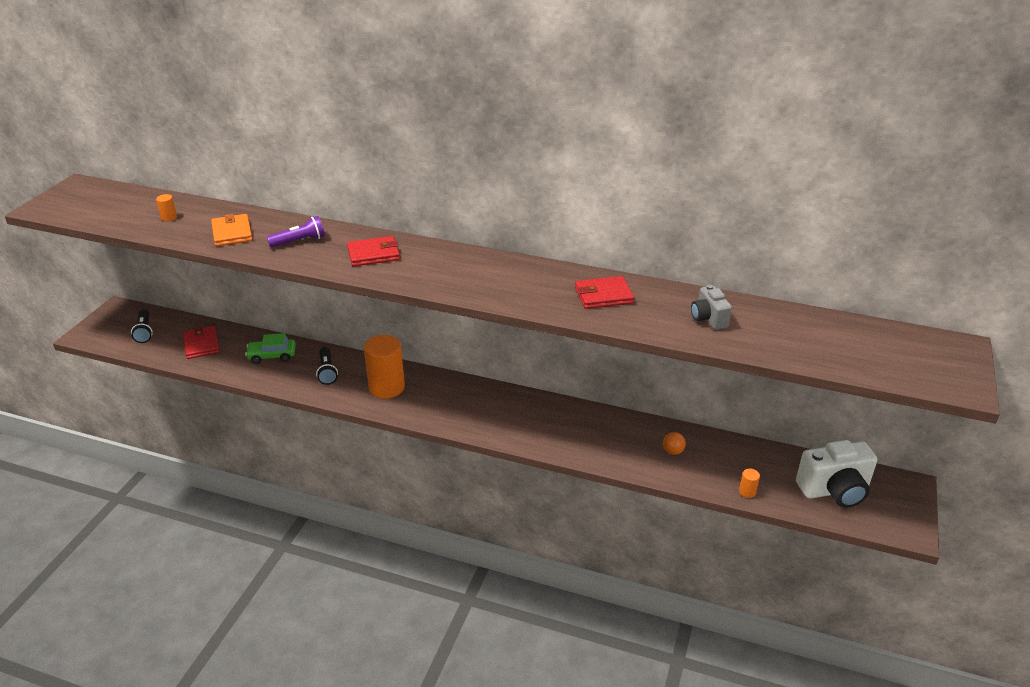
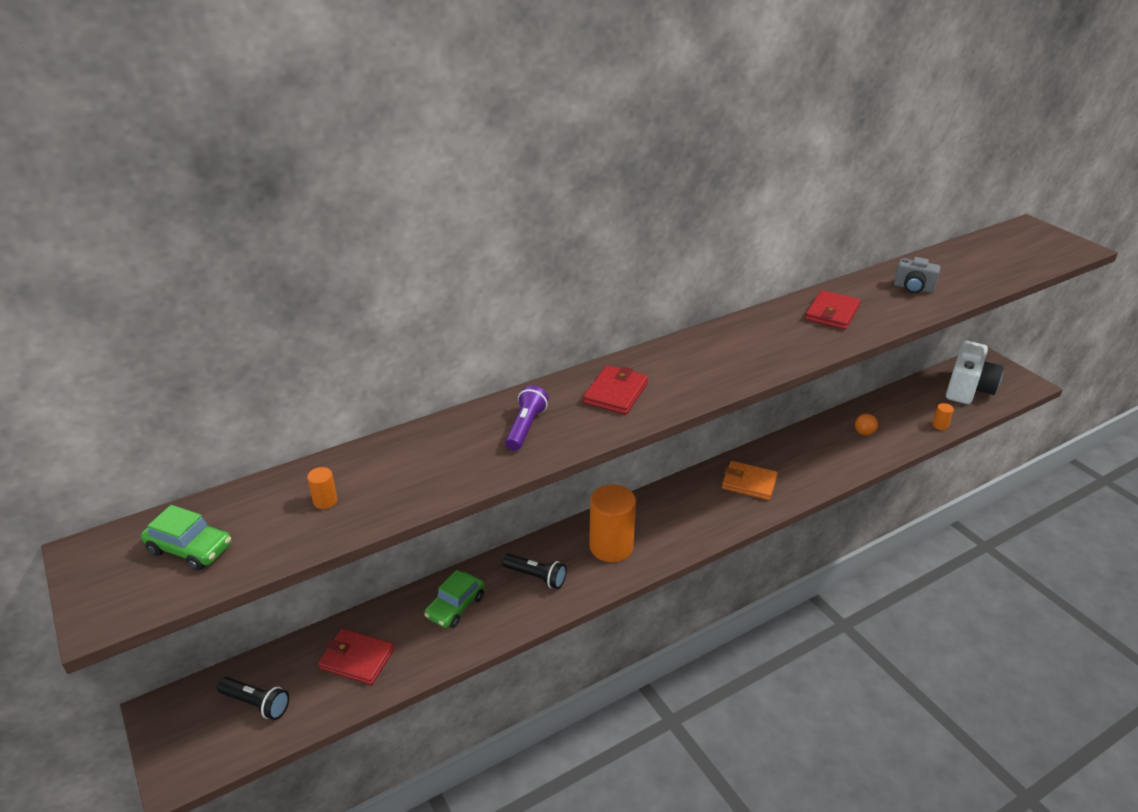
camera: 50 degrees left, 0 degrees up
orange wallet [211,214,253,246] -> orange wallet moved to [722,461,778,500]
none -> green car [141,505,231,570]

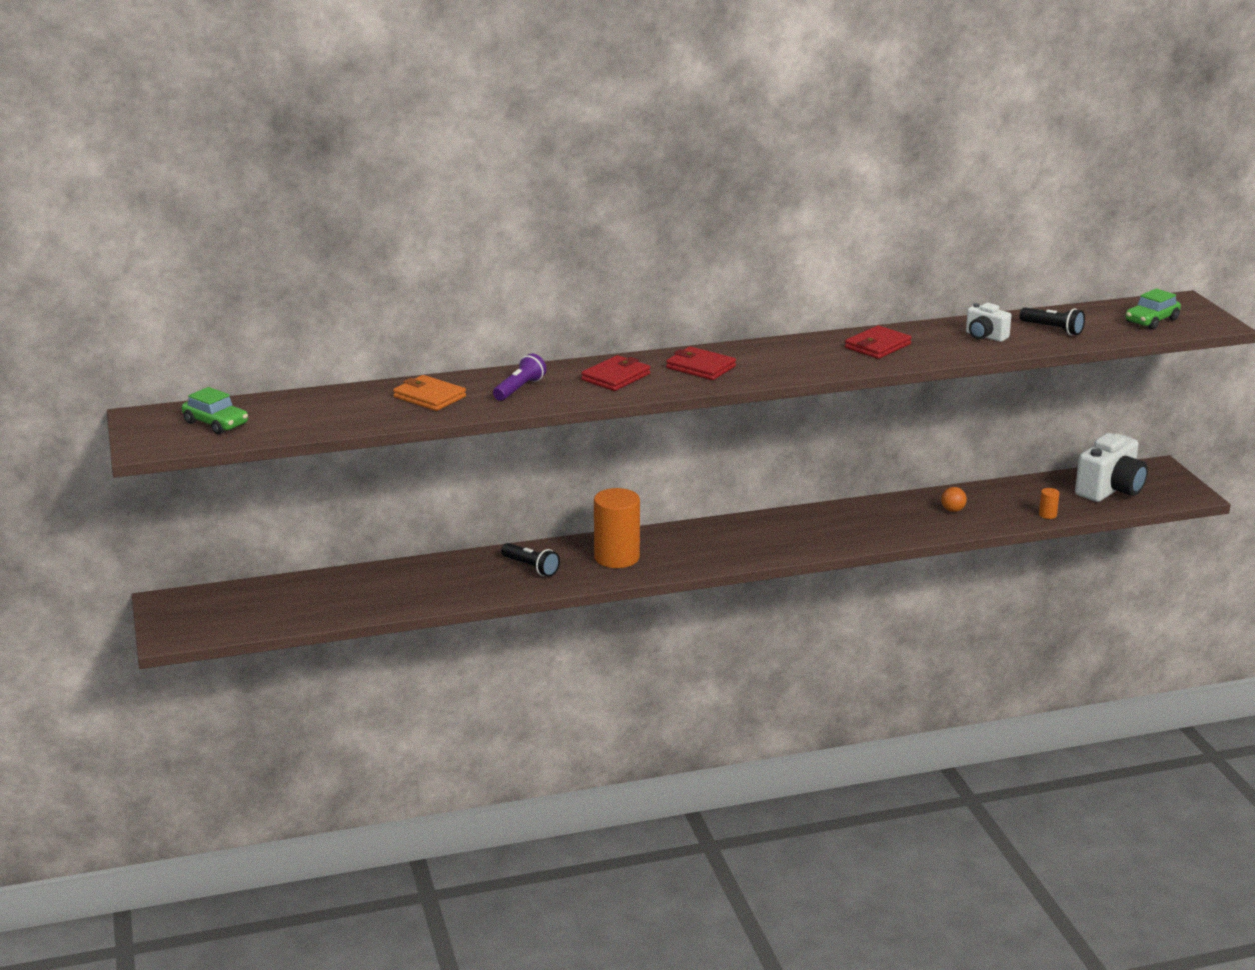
camera: 15 degrees right, 10 degrees down
black flashlight [217,677,289,720] -> black flashlight moved to [1019,307,1085,335]
orange cylinder [307,467,337,509] -> none
red wallet [318,629,394,685] -> red wallet moved to [666,346,736,380]
green car [424,570,485,628] -> green car moved to [1126,289,1181,330]
orange wallet [722,461,778,500] -> orange wallet moved to [393,375,466,411]
grey camera [894,257,940,293] -> white camera [966,303,1011,342]

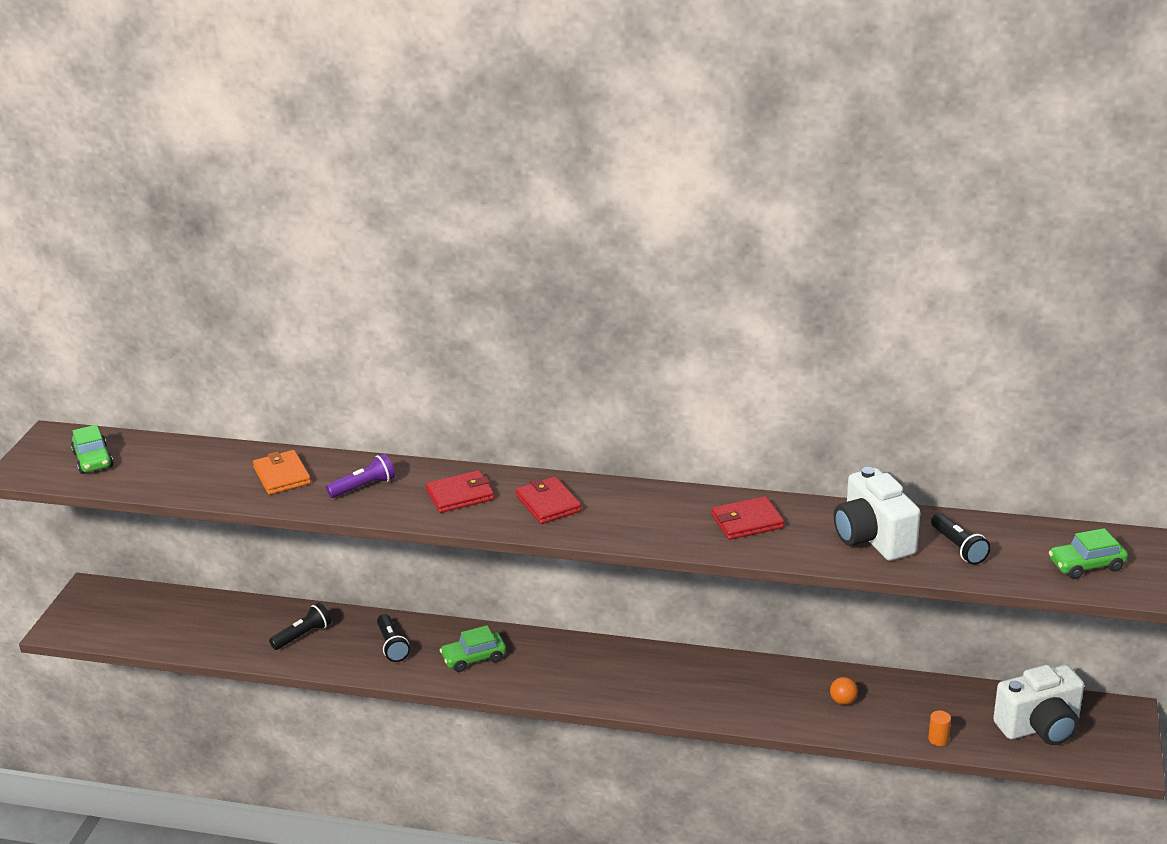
camera: 30 degrees right, 5 degrees up
orange cylinder [594,488,640,568] -> green car [440,625,506,672]
white camera [966,303,1011,342] -> white camera [834,467,920,561], size x1.81
none -> black flashlight [269,603,332,650]

